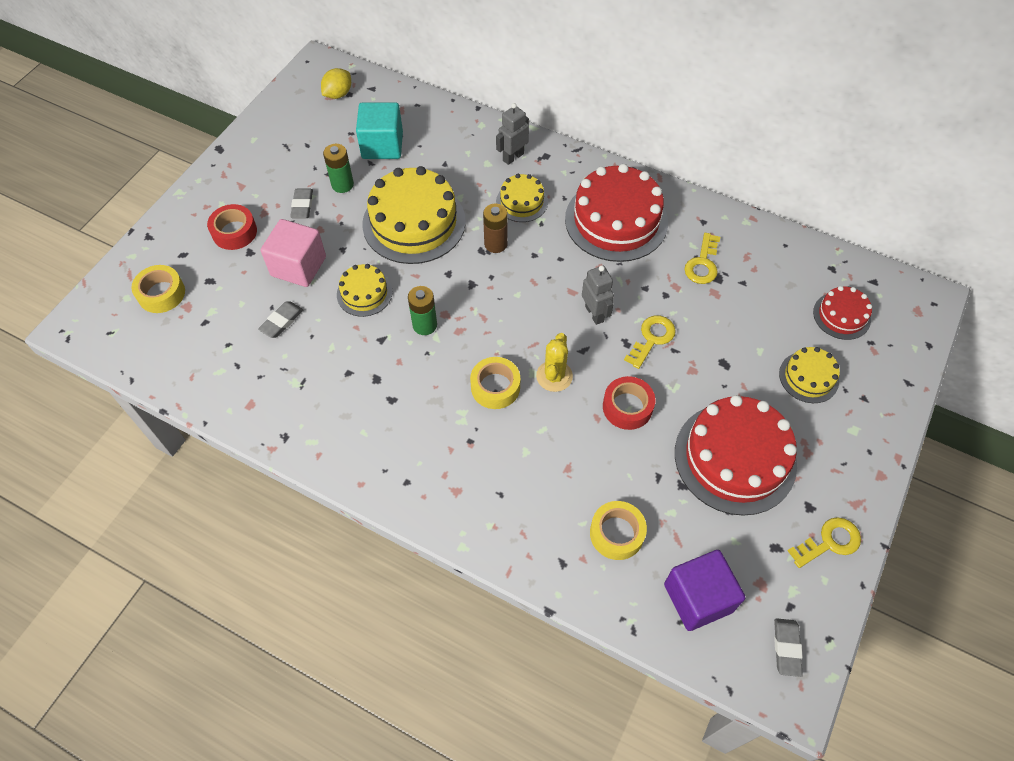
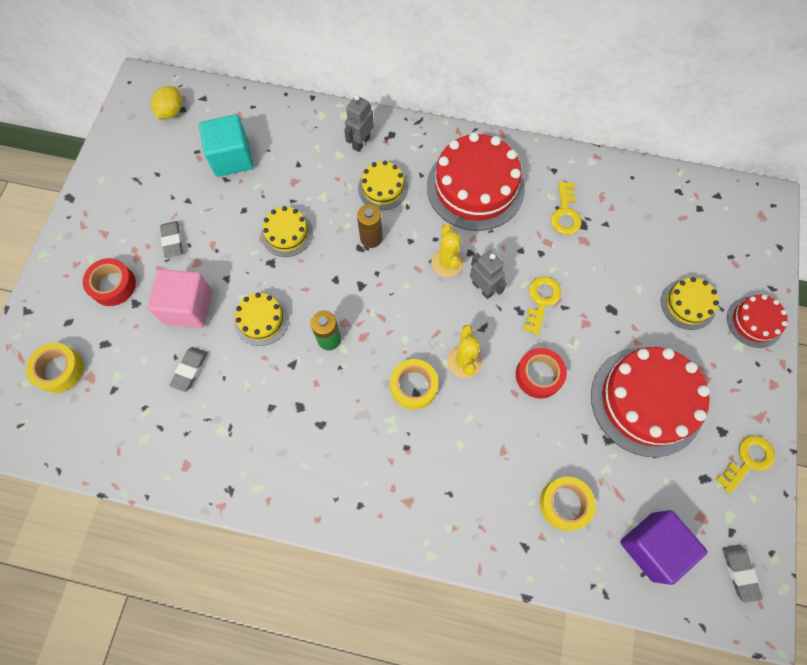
camera: 15 degrees left, 10 degrees up
green battery [323,144,354,193] -> none
yellow cake [362,166,466,264] -> yellow cake [261,206,313,257], size x0.51
red cake [813,286,872,340] -> red cake moved to [727,295,788,348]
none -> yellow cactus [432,224,464,277]

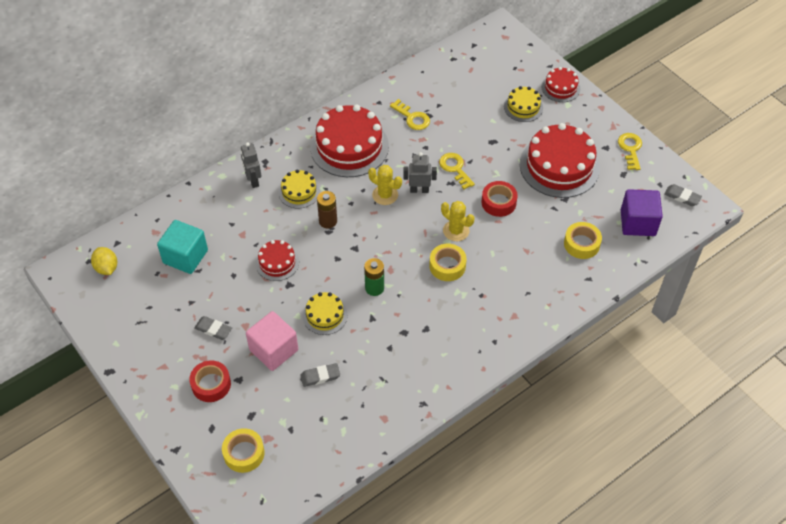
camera: 50 degrees left, 15 degrees down
grey eraser [169,347,208,392] -> grey eraser turned 75 degrees counterclockwise [300,363,340,387]
yellow cake [261,206,313,257] -> red cake [255,240,299,281]

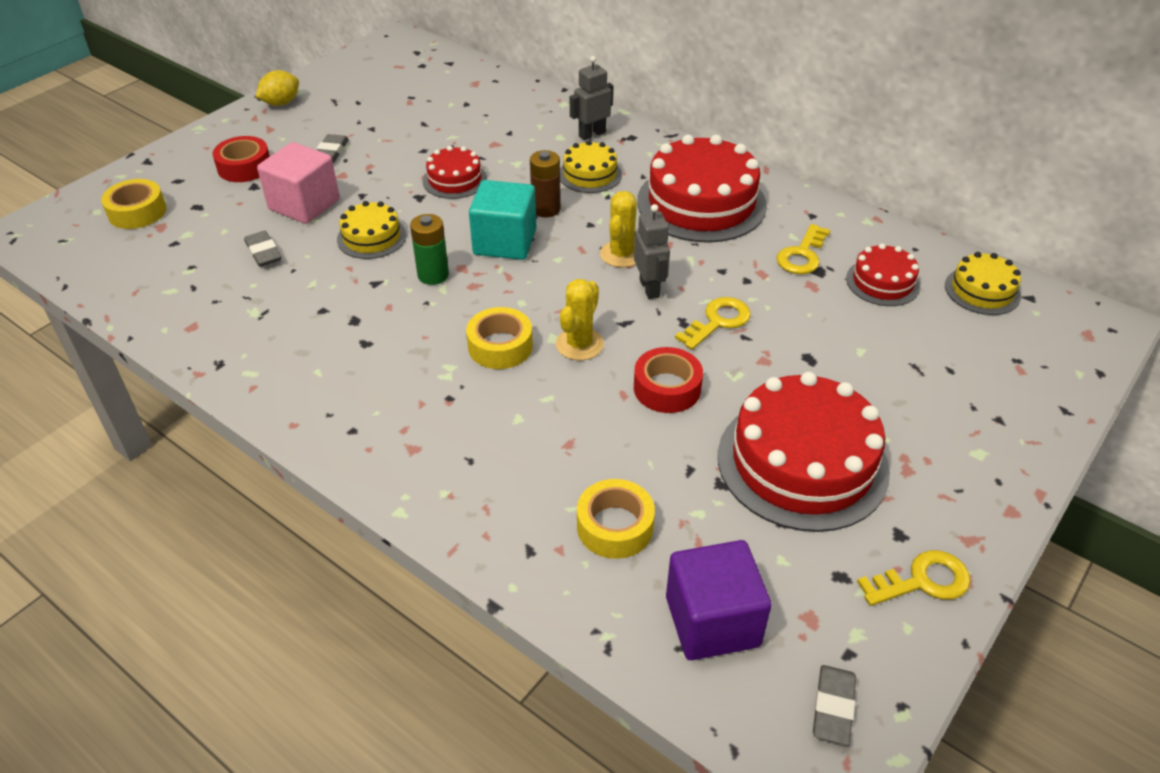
camera: 75 degrees right, 10 degrees down
yellow lemon [91,247,117,275] -> yellow lemon moved to [256,70,299,106]
turquoise cube [157,220,208,274] -> turquoise cube moved to [469,180,537,260]
yellow cake [504,86,543,122] -> yellow cake moved to [945,252,1021,315]
red cake [542,67,580,102] -> red cake moved to [846,243,920,306]

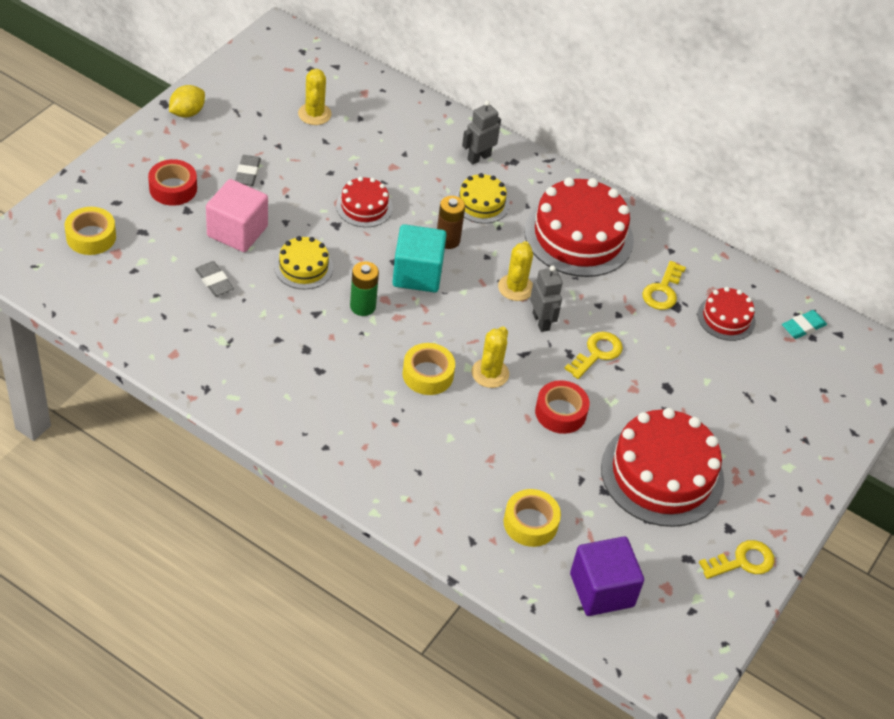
camera: 10 degrees left, 5 degrees up
grey eraser [813,665,856,745] -> none
yellow cake [945,252,1021,315] -> turquoise eraser [782,310,827,339]
none -> yellow cactus [298,69,332,125]

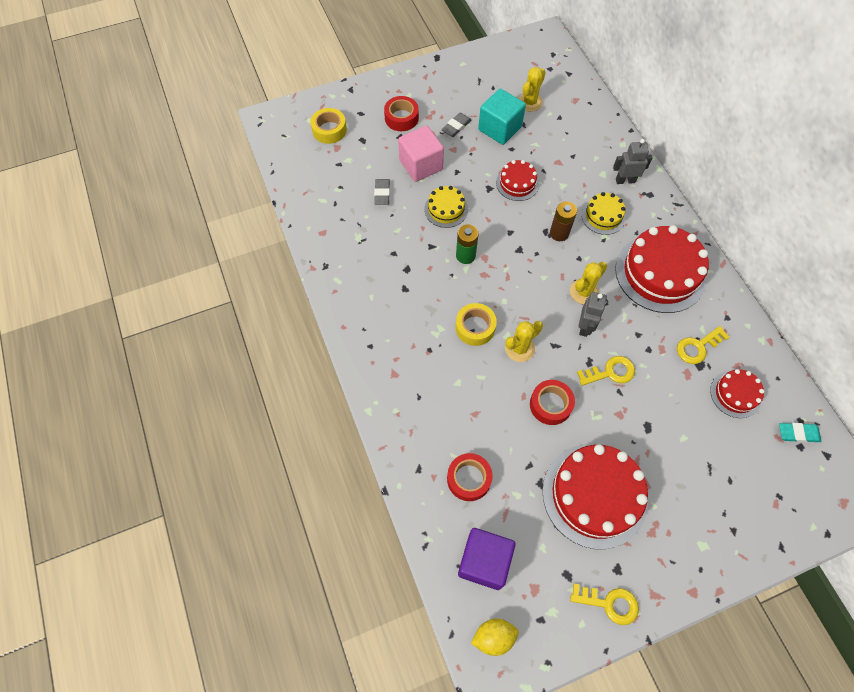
camera: 40 degrees right, 15 degrees up
yellow lemon [169,85,205,118] -> yellow lemon moved to [471,619,519,656]
turquoise cube [392,224,447,292] -> turquoise cube moved to [478,89,526,145]
yellow tape [503,489,561,547] -> red tape [447,453,493,501]

